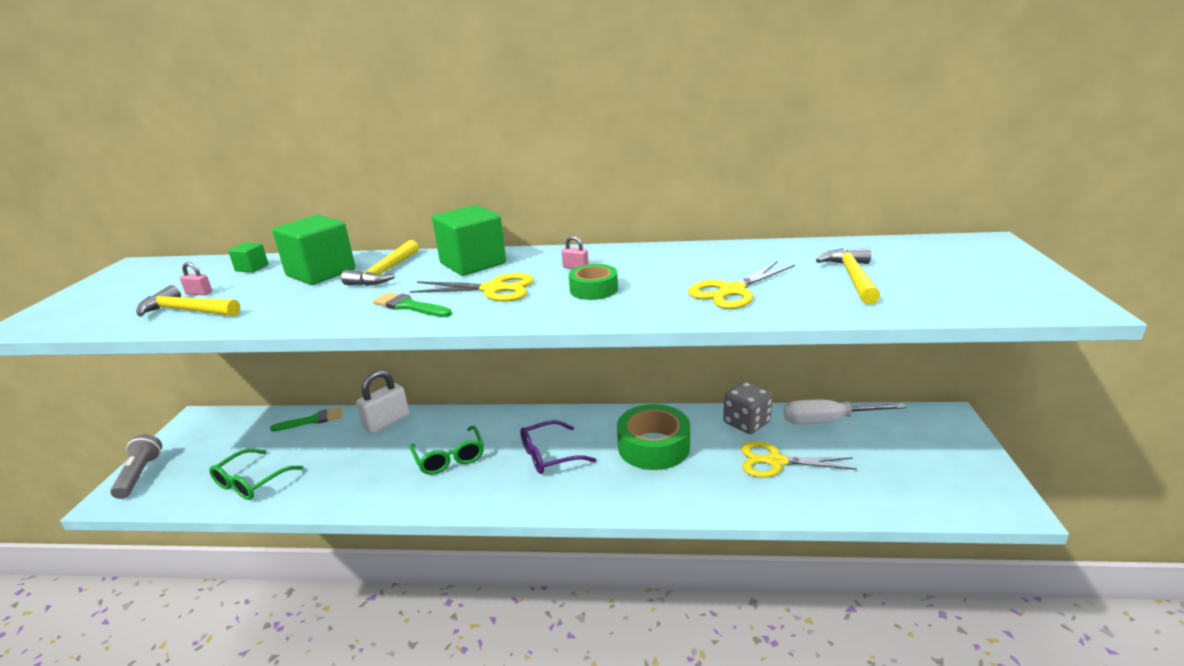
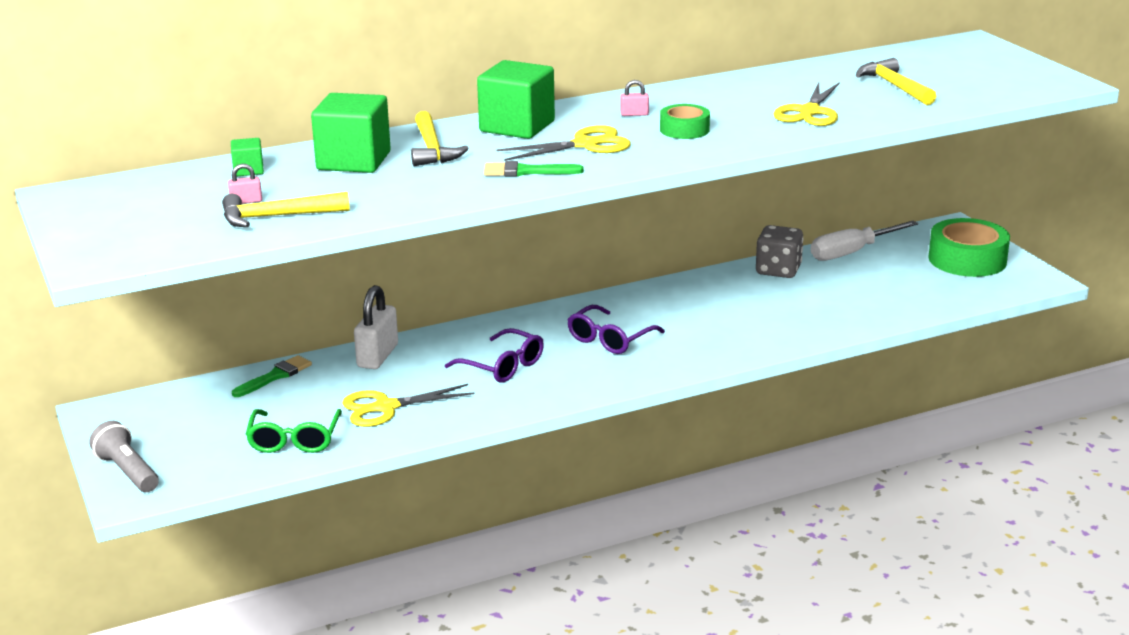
camera: 30 degrees left, 0 degrees up
green glasses [410,425,484,475] -> purple glasses [445,328,544,383]
green tape [617,404,690,470] -> green tape moved to [928,218,1010,277]
yellow scissors [741,441,857,478] -> yellow scissors moved to [342,384,475,427]

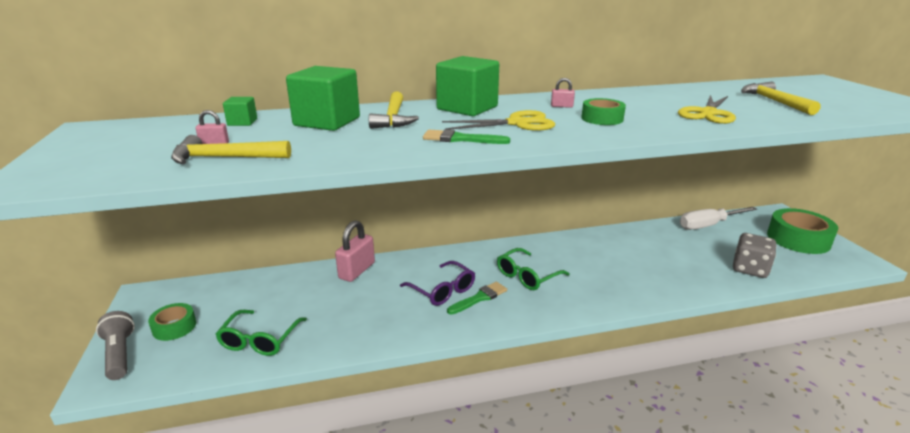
camera: 10 degrees right, 0 degrees up
green brush [232,355,312,397] -> green brush moved to [447,281,507,315]
yellow scissors [342,384,475,427] -> none
white padlock [354,285,398,369] -> pink padlock [335,220,375,282]
purple glasses [567,305,665,354] -> green glasses [497,248,570,290]
grey dice [756,225,804,278] -> grey dice moved to [733,233,777,278]
none -> green tape [148,303,196,341]

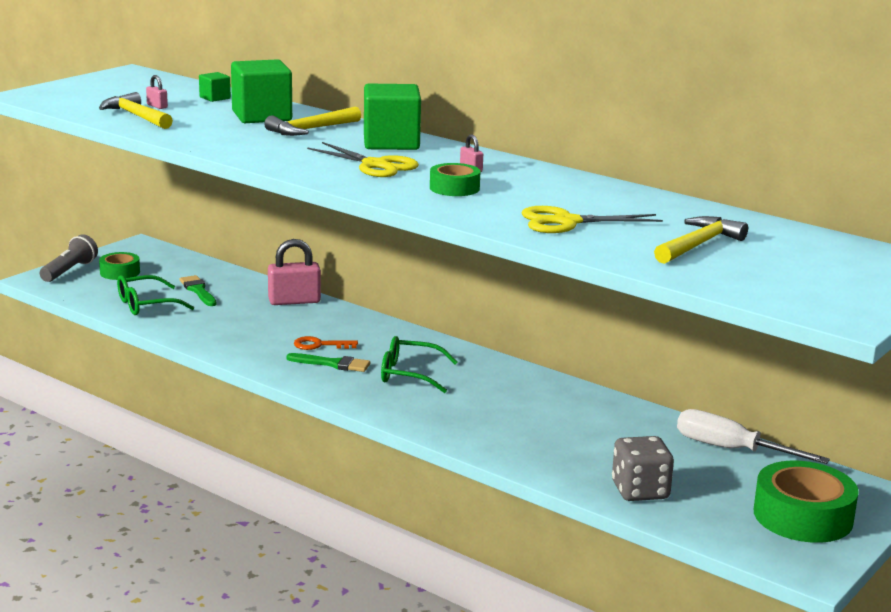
camera: 50 degrees right, 5 degrees down
purple glasses [400,261,475,306] -> orange key [294,336,358,350]
green brush [423,129,510,144] -> green brush moved to [179,275,217,306]

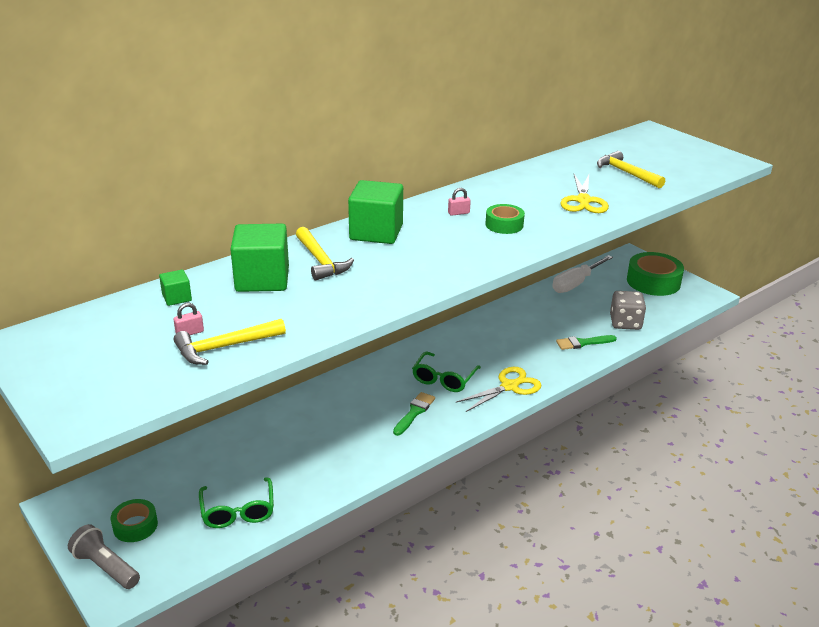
camera: 75 degrees left, 10 degrees up
green brush [179,275,217,306] -> green brush moved to [556,335,617,350]
pink padlock [268,239,321,305] -> none
orange key [294,336,358,350] -> none
yellow scissors [307,142,419,177] -> yellow scissors moved to [456,367,541,412]

